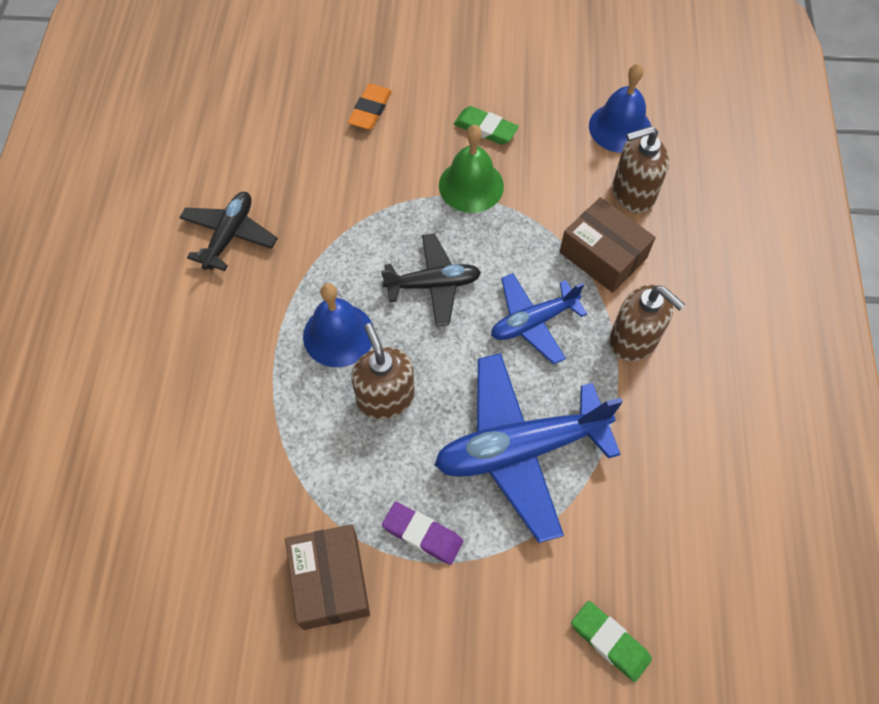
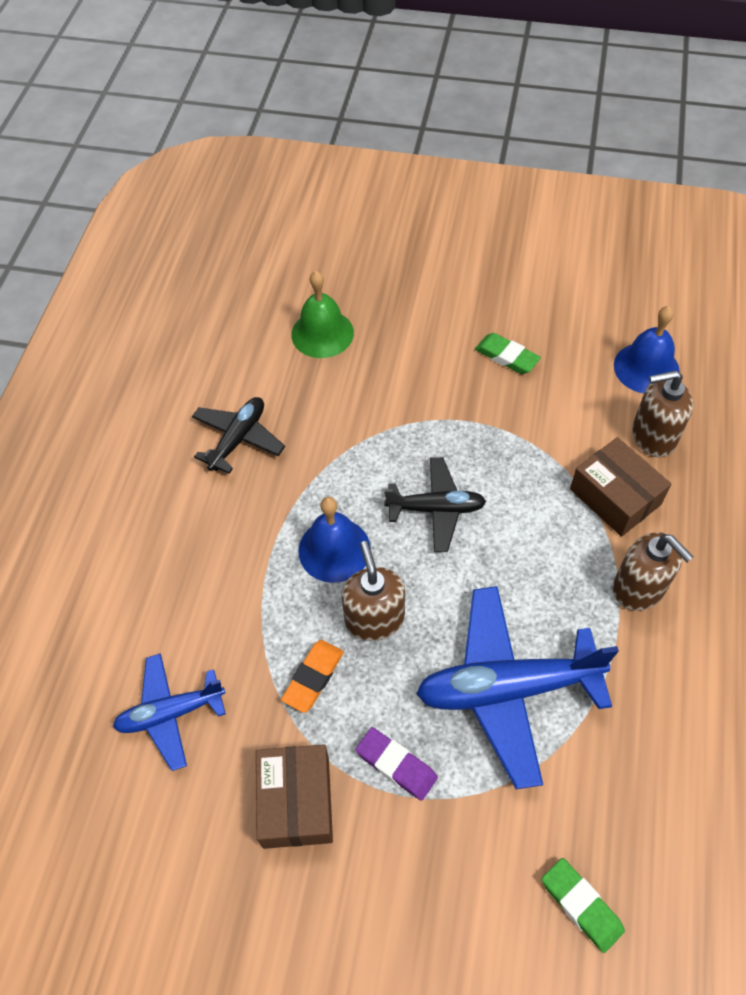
camera: 10 degrees right, 5 degrees down
orange eraser [348,84,392,130] -> orange eraser moved to [281,640,344,713]
green bell [439,125,504,213] -> green bell moved to [291,271,354,358]
blue plane [491,273,588,364] -> blue plane moved to [113,653,226,771]

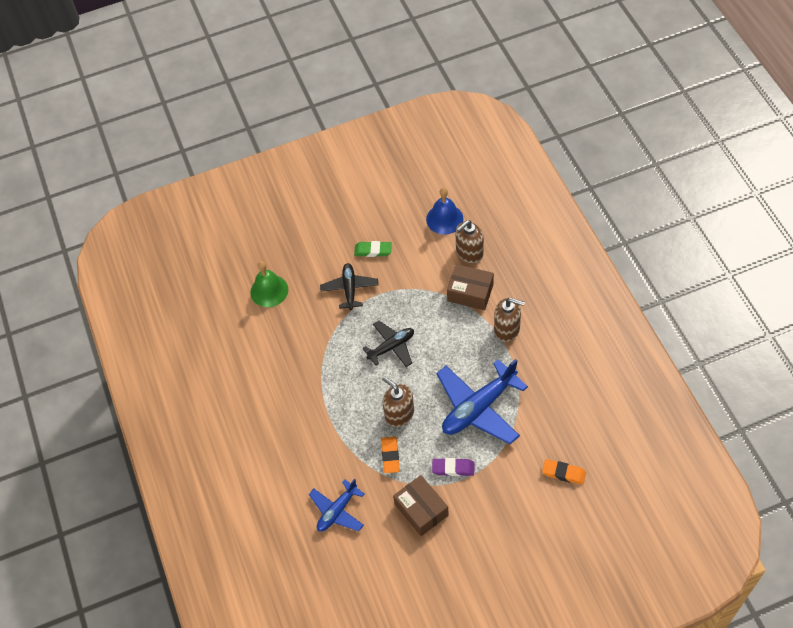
camera: 30 degrees left, 0 degrees up
black plane [192,397,285,474] -> black plane moved to [320,263,379,310]
blue bell [298,497,371,583] -> none
green eraser [542,858,625,953] -> orange eraser [542,459,586,485]

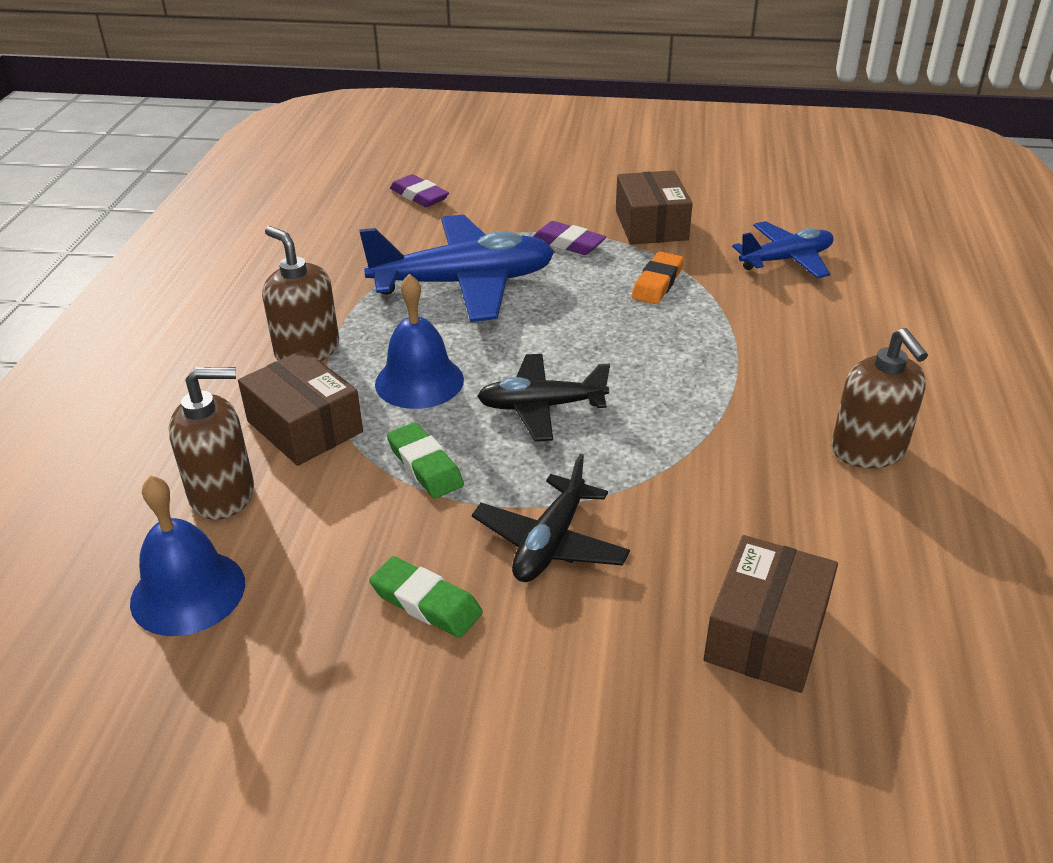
camera: 155 degrees left, 20 degrees down
green bell [250,261,288,307] -> brown box [704,535,838,693]
brown soap dispenser [382,376,414,427] -> brown soap dispenser moved to [831,328,928,468]
orange eraser [542,459,586,485] -> purple eraser [390,174,449,207]
none -> blue bell [375,274,464,409]
none -> green eraser [387,422,464,499]

